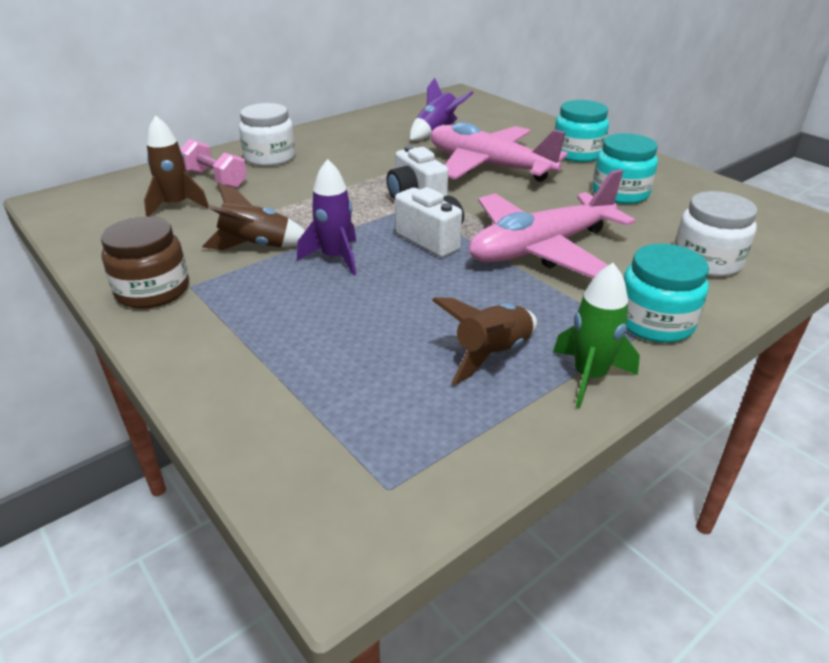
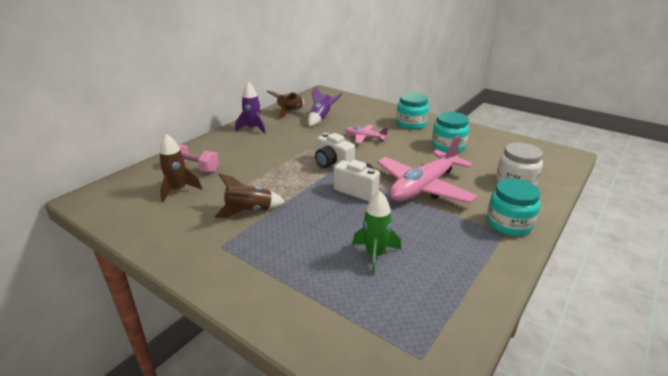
camera: 15 degrees left, 5 degrees down
brown jar [101,216,189,309] -> none
white jar [239,103,296,166] -> none
purple rocket [297,159,356,276] -> purple rocket moved to [235,82,266,134]
pink plane [431,122,568,182] -> pink plane [345,125,389,144], size x0.49
brown rocket [432,298,537,384] -> brown rocket moved to [267,91,304,118]
green rocket [553,263,640,408] -> green rocket moved to [352,191,401,275]

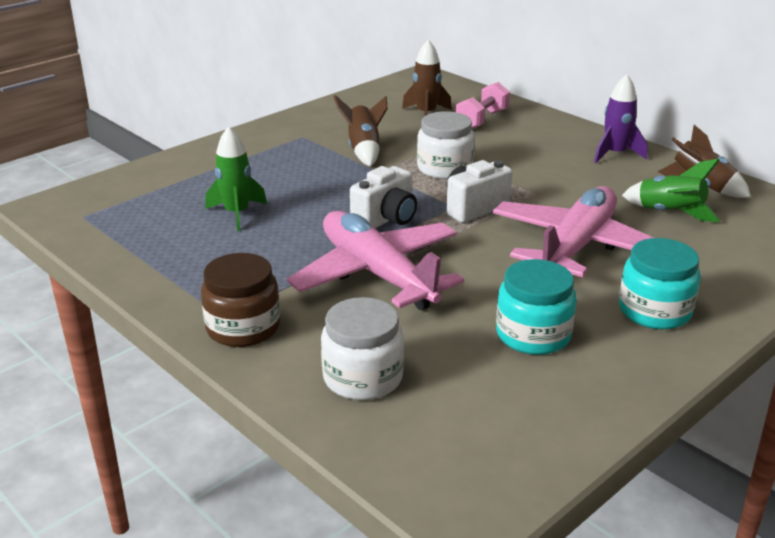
camera: 100 degrees right, 0 degrees up
purple rocket [308,86,343,126] -> green rocket [622,158,721,222]
pink plane [345,125,389,144] -> pink plane [492,186,654,277], size x2.04
turquoise jar [487,178,540,236] -> brown jar [201,253,280,347]
none -> white jar [417,111,475,179]

